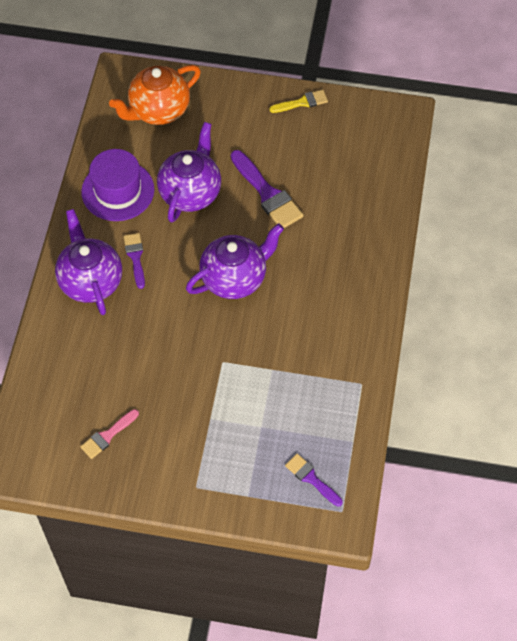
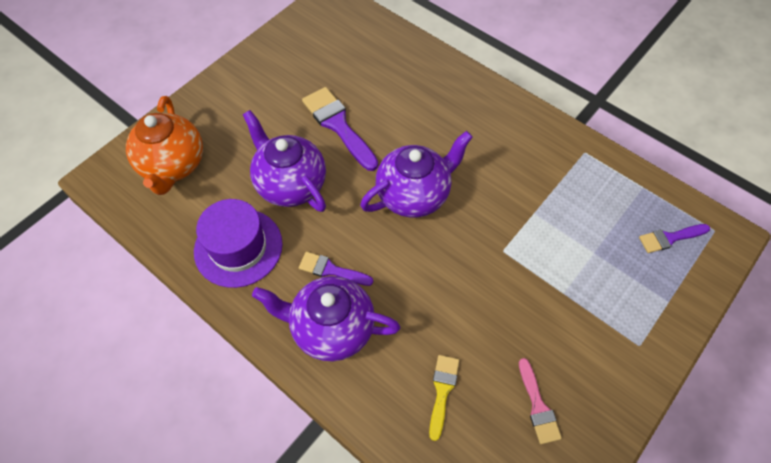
camera: 60 degrees left, 0 degrees up
purple teapot [186,223,284,299] -> purple teapot turned 60 degrees clockwise [360,131,473,218]
purple brush [231,150,304,228] -> purple brush turned 120 degrees counterclockwise [302,87,378,171]
yellow brush [269,90,328,113] -> yellow brush moved to [429,355,459,441]

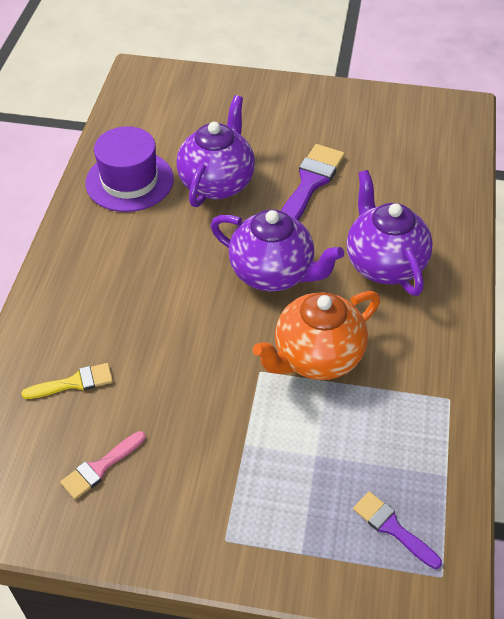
camera: 60 degrees right, 10 degrees down
orange teapot [126,96,203,195] -> orange teapot moved to [253,291,380,380]
purple teapot [252,276,400,362] -> purple teapot moved to [347,170,433,296]
purple brush [299,252,373,286] -> none

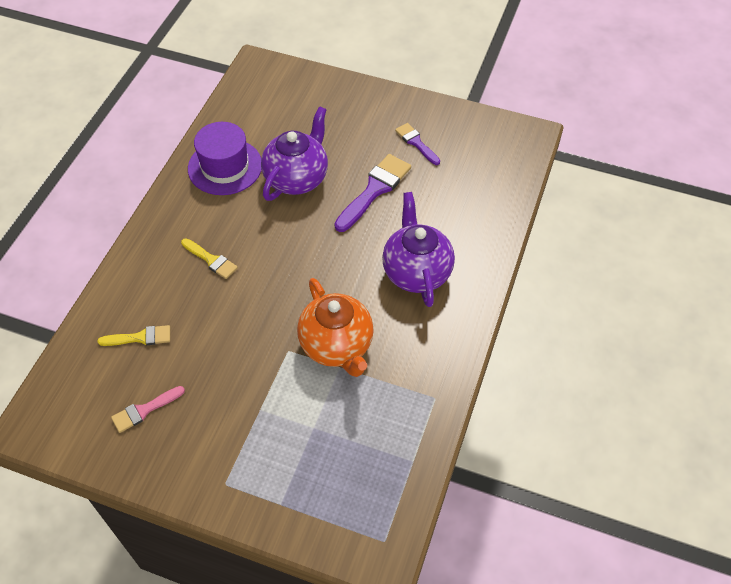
camera: 10 degrees right, 5 degrees up
purple teapot [211,210,344,291] -> none
orange teapot [253,291,380,380] -> orange teapot turned 90 degrees counterclockwise [297,278,374,377]
purple brush [353,491,442,569] -> purple brush moved to [395,123,440,165]
none -> yellow brush [181,239,238,279]

